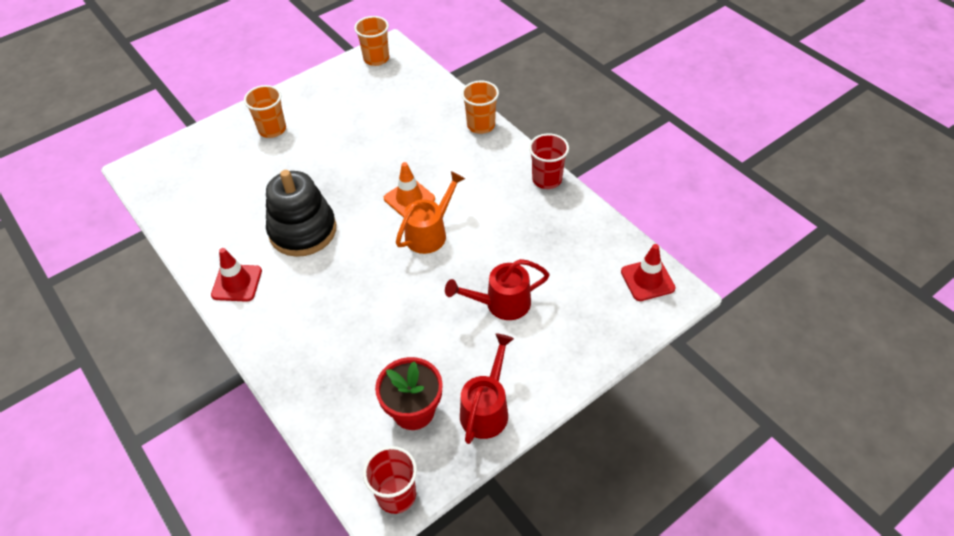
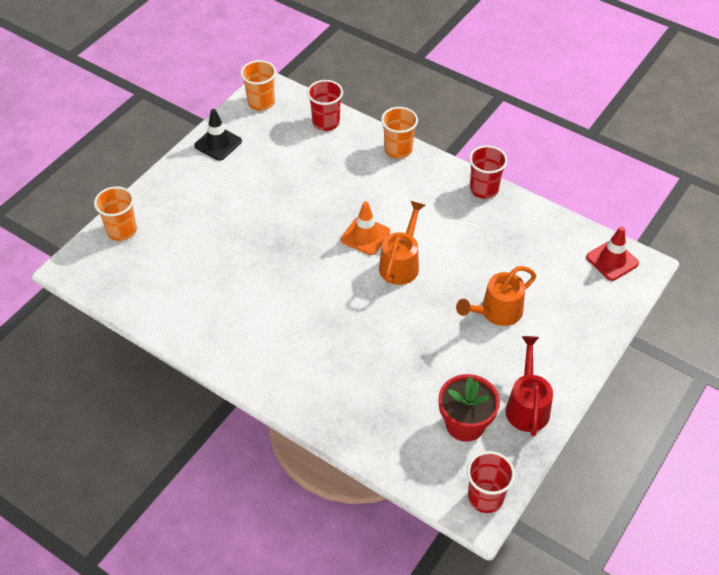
camera: 20 degrees left, 0 degrees up
red traffic cone [211,248,262,302] -> none
orange cup [244,85,286,138] -> orange cup moved to [94,186,137,241]
black stacking toy [266,170,336,257] -> none
red watering can [445,259,550,320] -> orange watering can [456,266,536,326]
none -> black traffic cone [194,109,242,161]
none -> red cup [307,80,343,131]

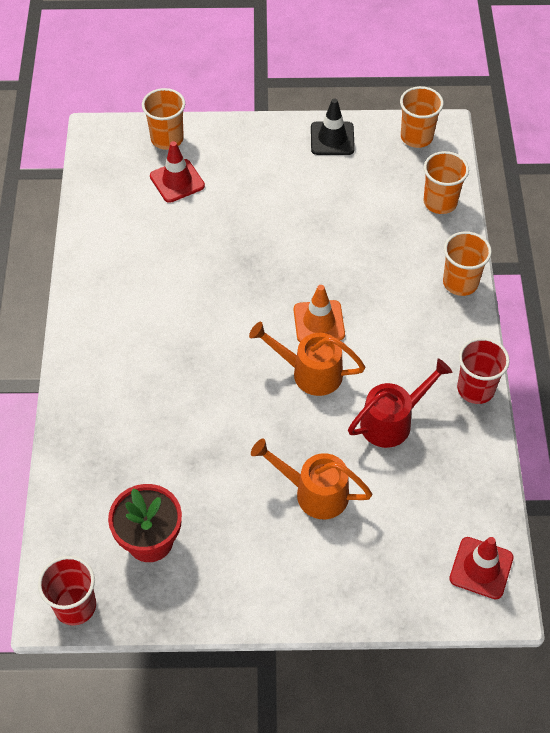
camera: 55 degrees right, 5 degrees up
red cup [307,80,343,131] -> orange cup [424,151,469,214]
orange watering can [379,201,425,285] -> orange watering can turned 150 degrees counterclockwise [249,322,365,396]
red watering can [506,336,553,436] -> red watering can moved to [348,358,453,448]
none -> red traffic cone [150,141,205,203]

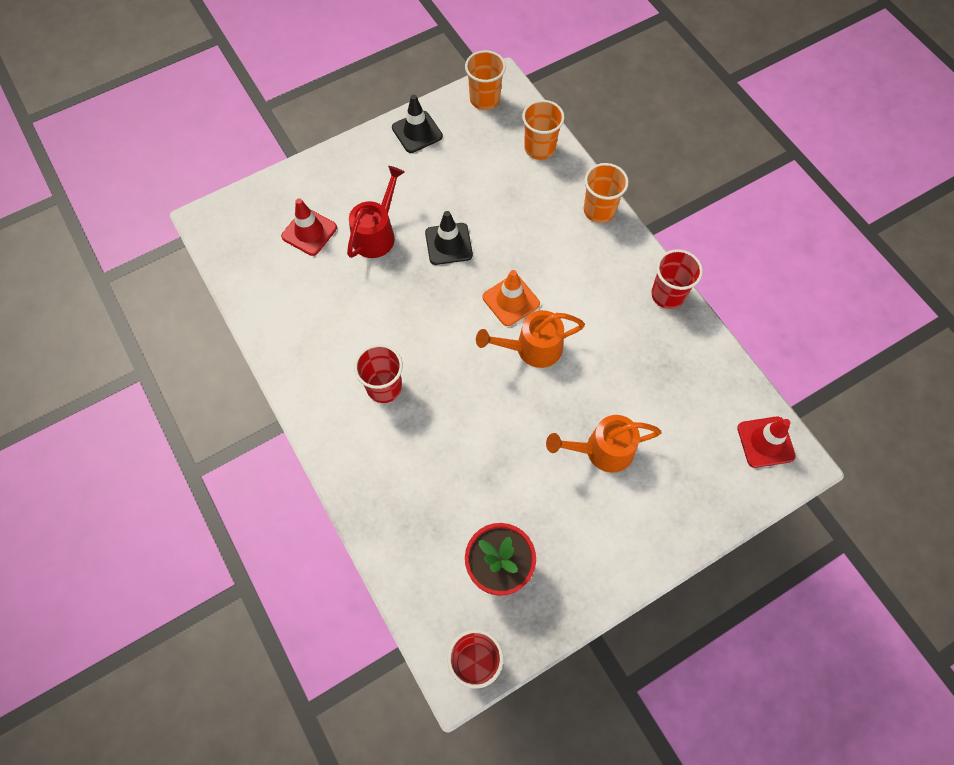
camera: 30 degrees left, 10 degrees up
orange cup [142,88,185,150] -> none
red watering can [348,358,453,448] -> red watering can moved to [347,166,405,258]
none -> red cup [354,344,403,403]
none -> black traffic cone [425,211,473,265]

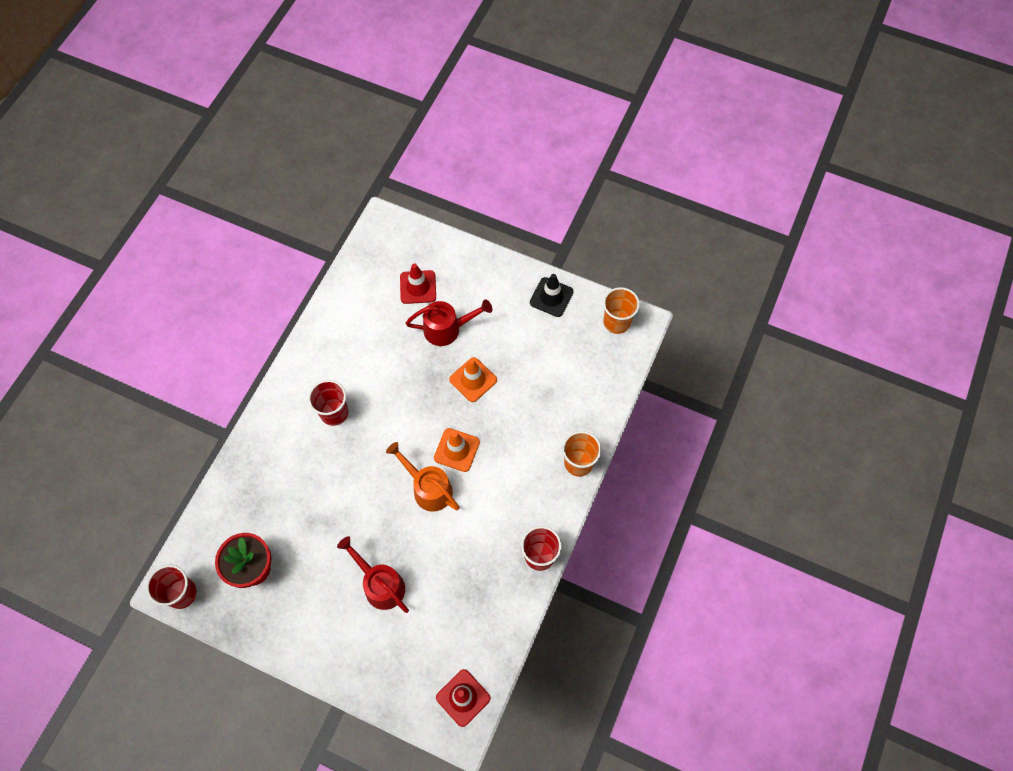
camera: 55 degrees right, 0 degrees up
black traffic cone [425,211,473,265] -> orange traffic cone [449,357,497,402]
orange cup [522,100,565,160] -> none
orange watering can [546,415,661,473] -> red watering can [337,536,409,613]

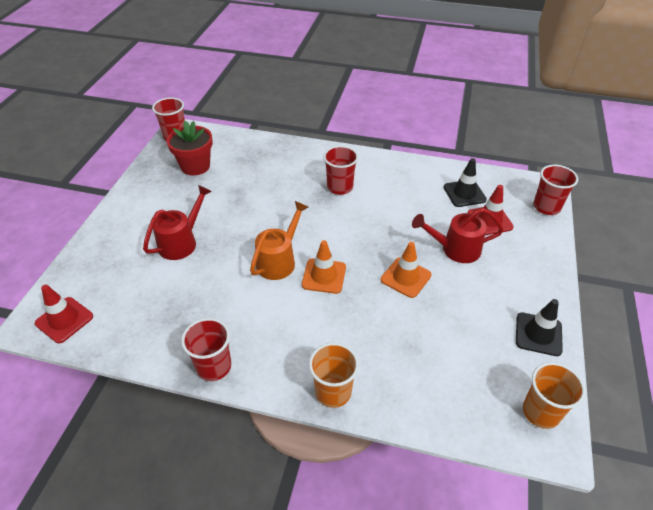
camera: 80 degrees right, 20 degrees down
red watering can [406,299,492,346] -> red watering can turned 105 degrees clockwise [412,208,504,263]
none -> black traffic cone [444,158,487,207]
none -> red cup [533,164,578,215]

